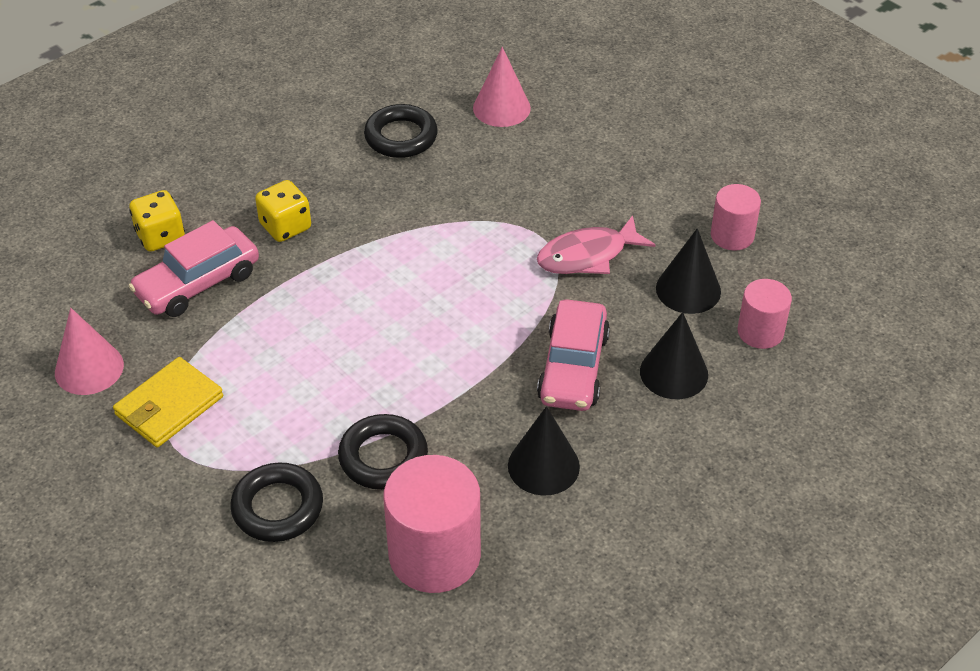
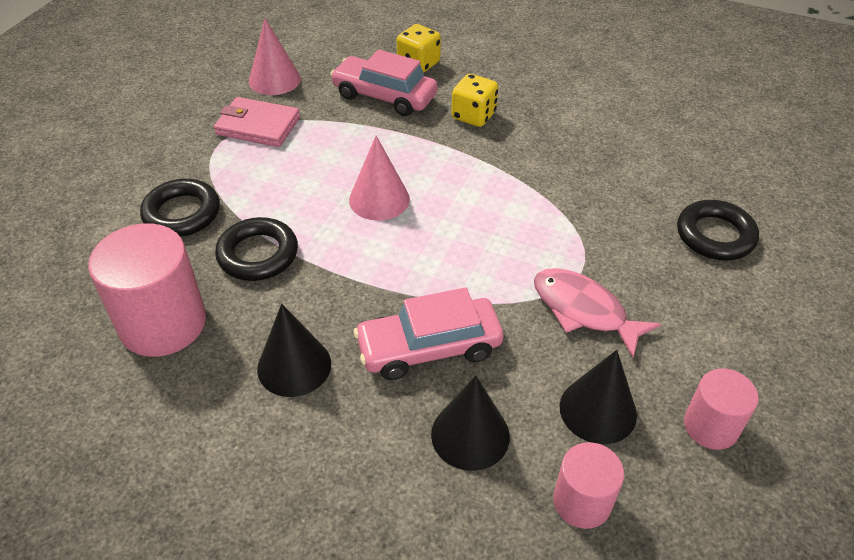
camera: 65 degrees right, 0 degrees up
yellow wallet [113,357,223,447] -> pink wallet [214,97,300,147]
black ring [364,104,438,158] -> black ring moved to [677,200,759,260]
pink cone [473,47,531,127] -> pink cone moved to [349,136,410,221]

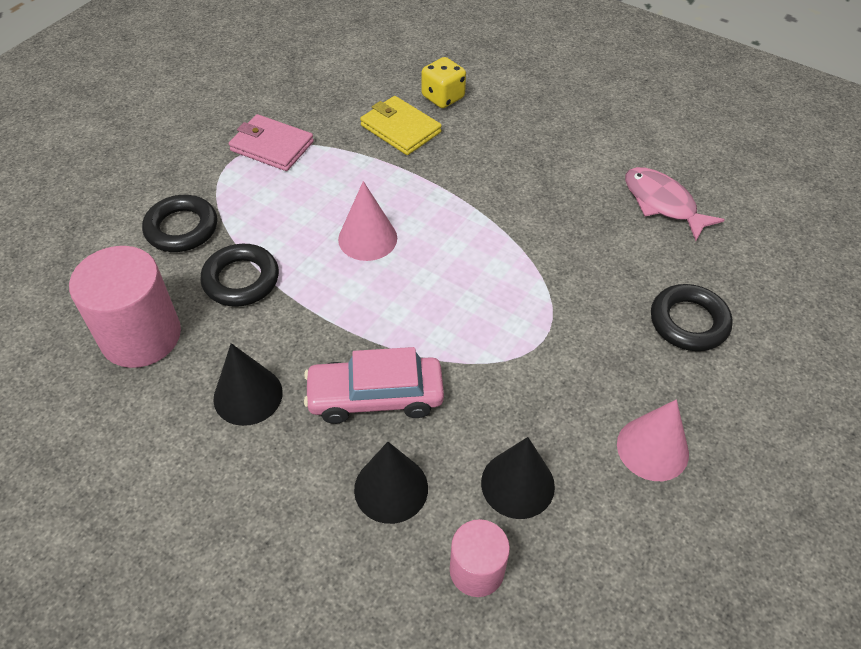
camera: 10 degrees right, 5 degrees up
pink cone [249,18,301,95] -> pink cone moved to [617,399,689,481]
pink car [330,49,438,116] -> yellow wallet [360,96,442,155]
yellow dice [451,74,498,127] -> none
pink fish [534,268,661,358] -> pink fish moved to [625,167,725,241]
pink cylinder [684,368,759,450] -> none

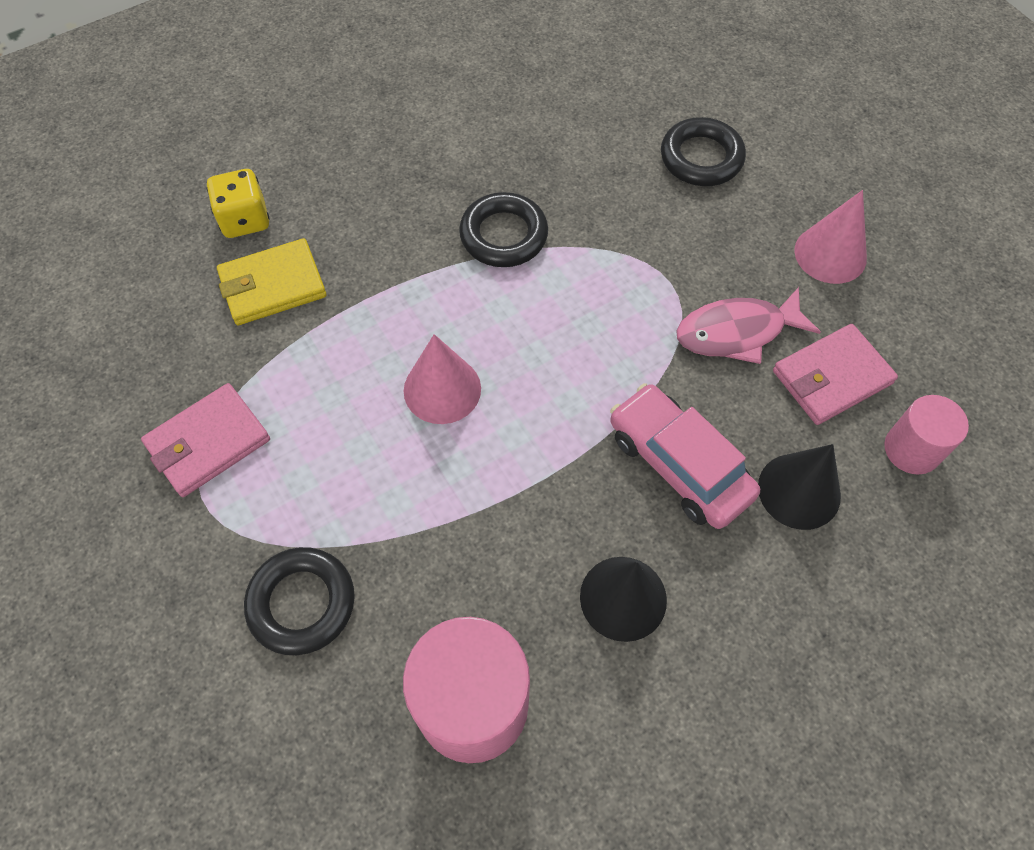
camera: 65 degrees left, 10 degrees up
black ring [201,244,279,307] -> black ring moved to [459,192,548,267]
pink car [304,347,444,424] -> pink car turned 120 degrees clockwise [610,383,760,529]
black cone [481,437,555,519] -> pink wallet [773,324,898,425]
pink fish [625,167,725,241] -> pink fish moved to [676,287,821,364]

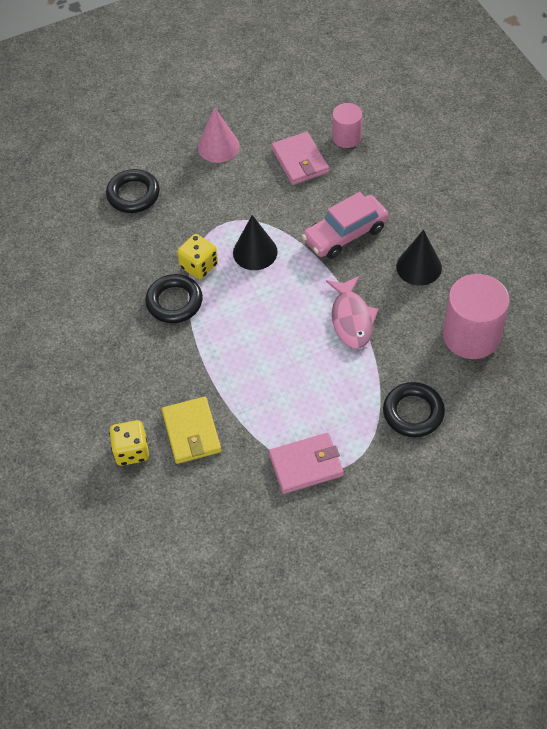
camera: 80 degrees left, 5 degrees down
pink wallet [141,383,270,497] -> pink wallet turned 75 degrees counterclockwise [269,433,344,494]
pink cone [404,334,481,424] -> none
pink fish [676,287,821,364] -> pink fish moved to [326,276,379,349]
black cone [758,444,841,530] -> black cone moved to [233,215,278,270]
none -> yellow dice [177,234,218,279]

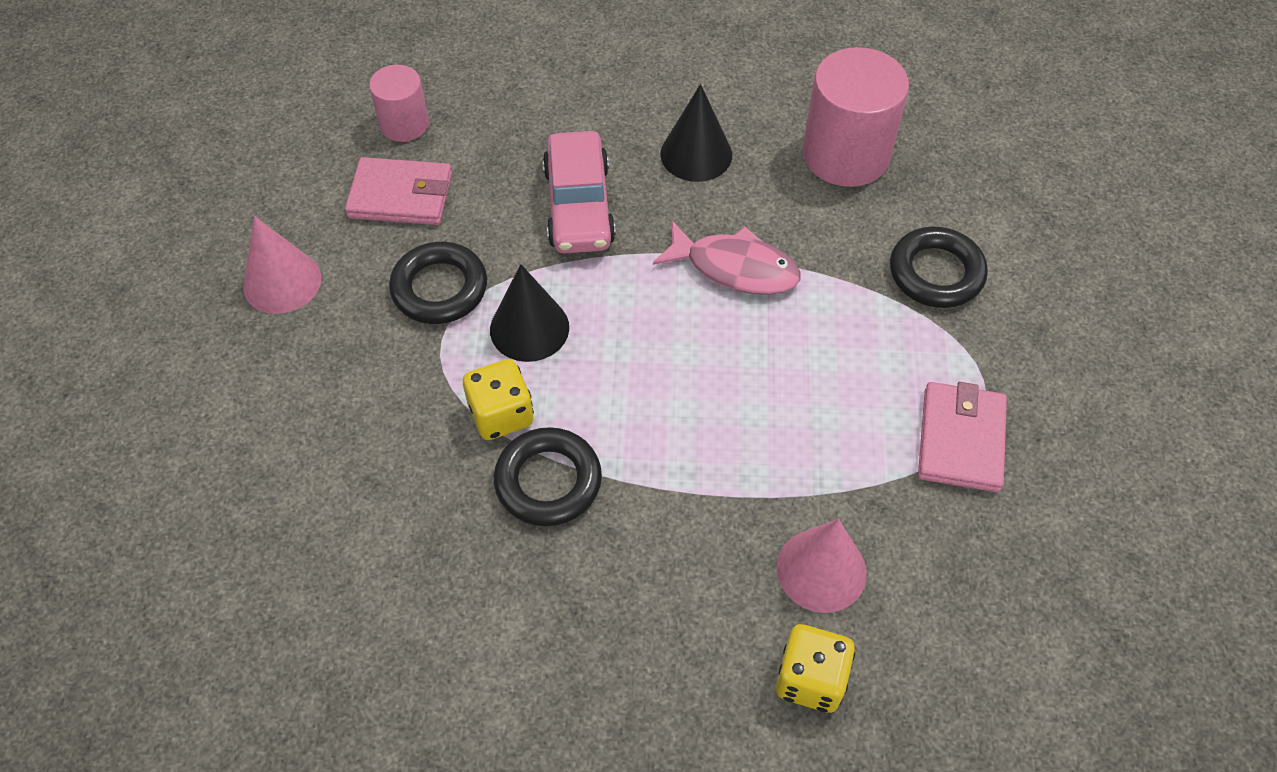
camera: 65 degrees left, 0 degrees up
black ring [106,169,160,213] -> black ring moved to [389,242,487,324]
yellow wallet [162,397,221,464] -> pink cone [777,519,867,613]

